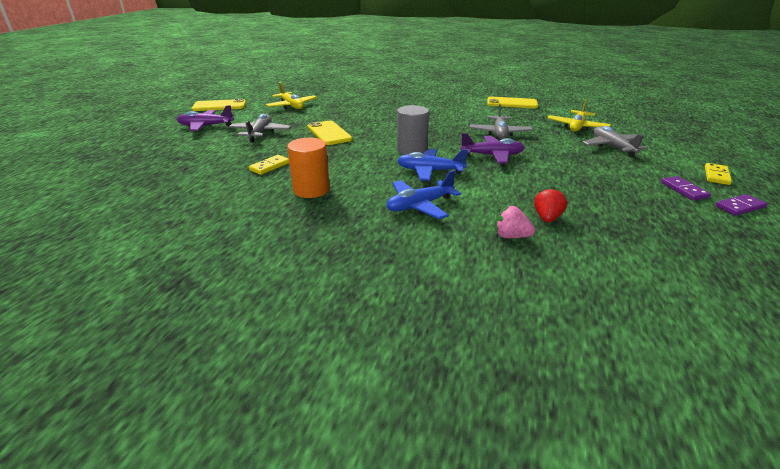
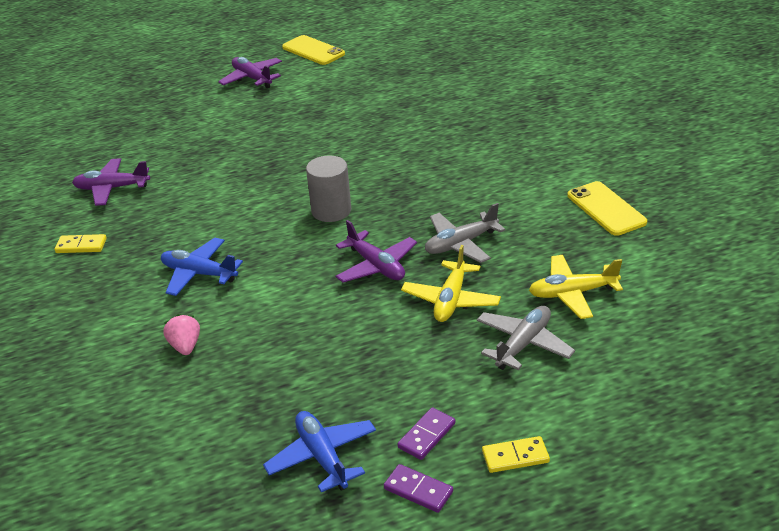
camera: 55 degrees right, 5 degrees up
grey plane [229,114,291,142] -> none
yellow domino [249,155,289,175] -> yellow domino moved to [55,234,107,253]
yellow plane [266,82,317,109] -> yellow plane moved to [401,245,501,322]
orange cylinder [287,138,330,198] -> none
yellow phone [307,121,352,145] -> none
blue plane [397,149,468,181] -> blue plane moved to [263,411,376,492]
red strawberry [534,188,567,222] -> none
none -> purple plane [72,158,150,206]

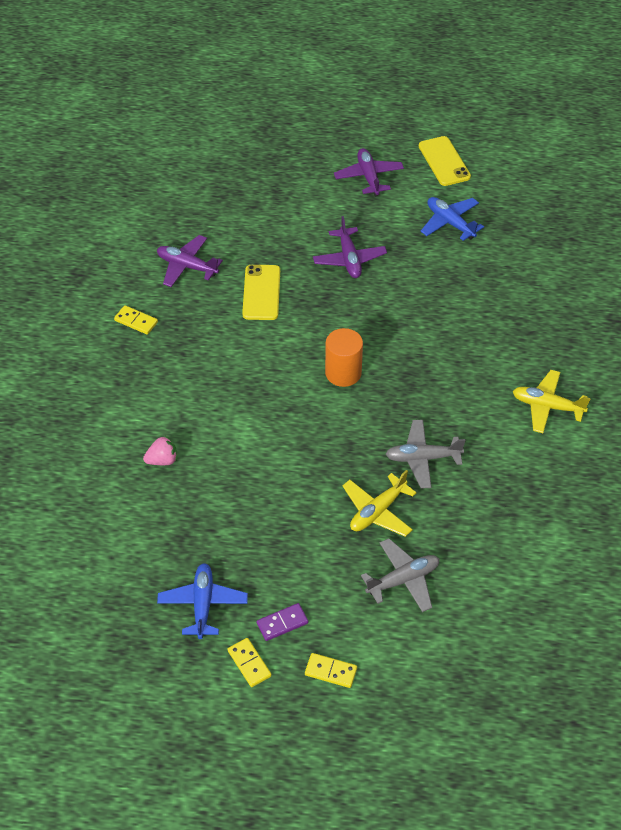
camera: 25 degrees right, 15 degrees up
blue plane [161,238,243,296] -> blue plane moved to [421,197,484,241]
pink strawberry [163,314,200,355] -> pink strawberry turned 60 degrees clockwise [143,436,177,465]
grey cylinder [306,156,351,222] -> orange cylinder [325,328,363,387]
purple plane [336,220,417,283] -> purple plane moved to [313,216,387,278]
purple domino [384,464,453,513] -> yellow domino [228,638,272,687]
yellow plane [529,255,623,319] -> yellow plane moved to [513,370,591,433]
yellow phone [567,181,647,236] -> yellow phone moved to [242,265,280,320]

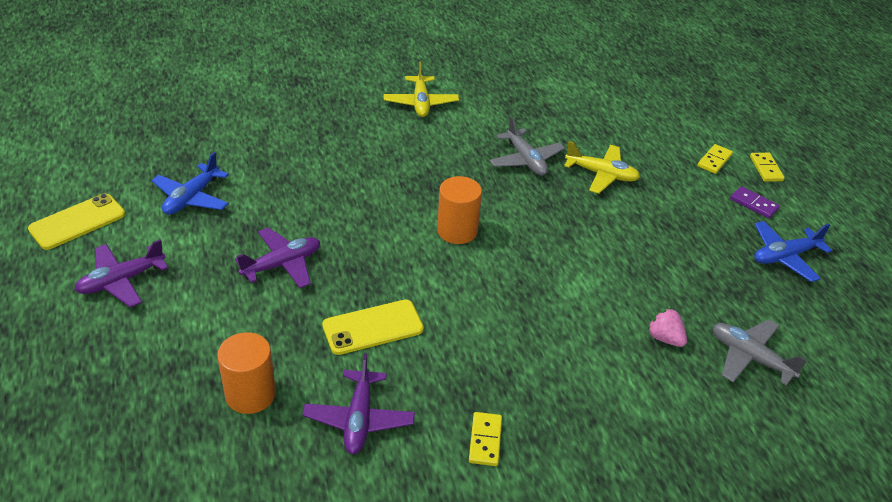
camera: 115 degrees left, 10 degrees down
yellow domino [228,638,272,687] -> yellow domino moved to [697,144,733,174]
grey plane [361,538,439,612] -> grey plane moved to [713,319,807,386]
none -> orange cylinder [217,332,276,414]

